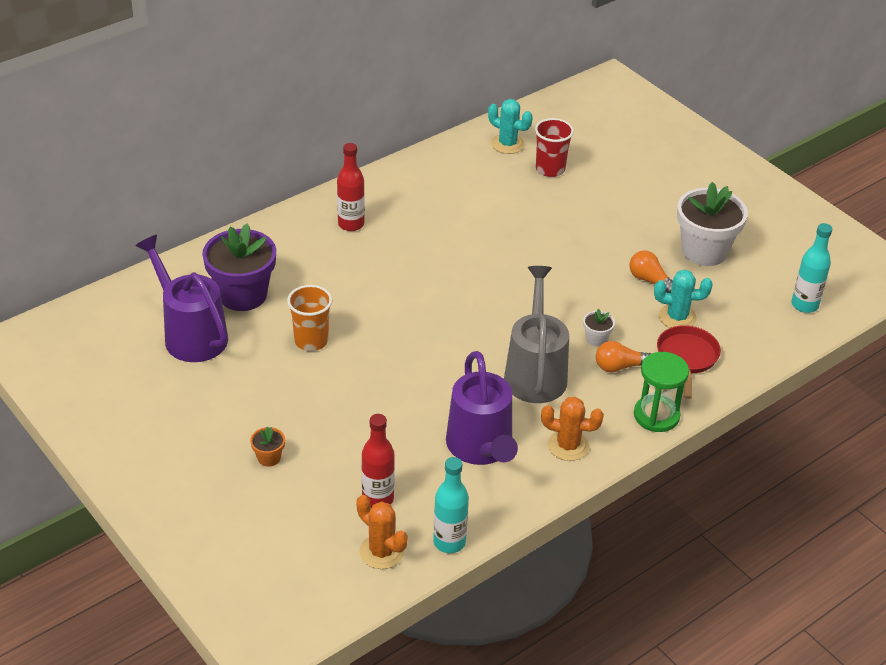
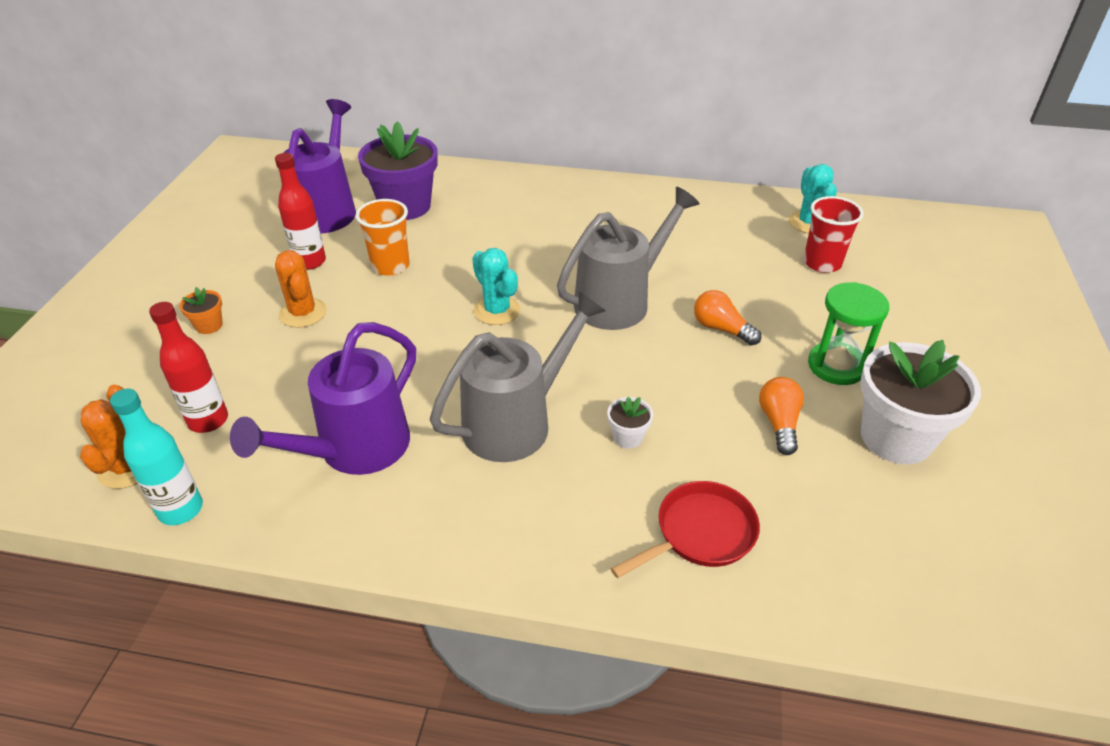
camera: 50 degrees right, 0 degrees up
red bottle [337,143,365,231] -> red bottle moved to [275,153,326,270]
orange cactus [541,397,604,461] -> orange cactus moved to [275,250,327,328]
orange light bulb [596,341,652,372] -> orange light bulb moved to [694,290,761,346]
green hourglass [634,352,689,432] -> green hourglass moved to [808,282,889,385]
turquoise cactus [654,270,712,328] -> turquoise cactus moved to [472,248,520,325]
turquoise bottle [791,223,833,313] -> none
none -> grey watering can [557,187,699,330]

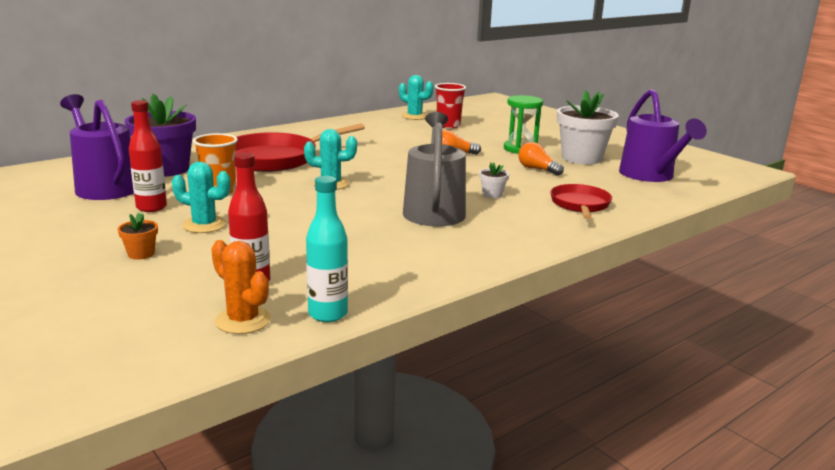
camera: 50 degrees left, 20 degrees down
purple watering can [230,322,416,475] -> purple watering can moved to [619,89,707,182]
orange cactus [275,250,327,328] -> turquoise cactus [172,162,231,233]
grey watering can [557,187,699,330] -> none
none -> red pan [235,123,365,172]

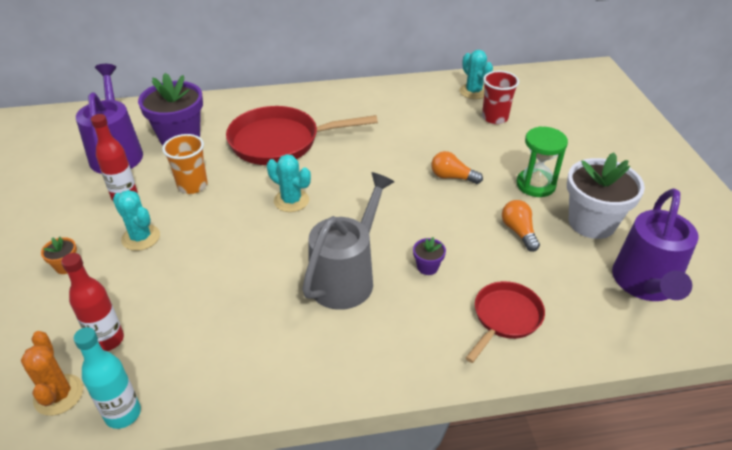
camera: 30 degrees right, 20 degrees up
white flower pot [479,162,509,199] -> purple flower pot [413,237,446,275]

